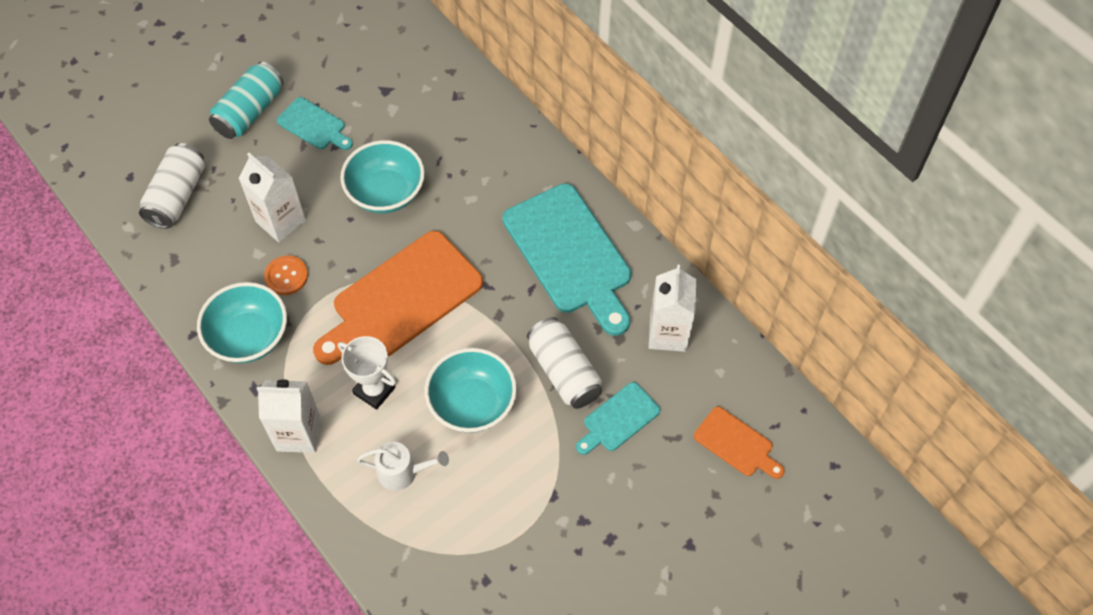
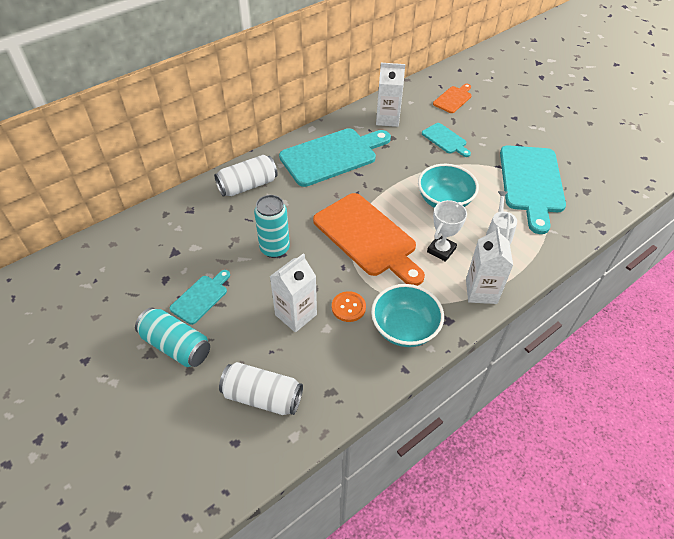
camera: 90 degrees left, 10 degrees down
turquoise bowl [340,140,425,213] -> turquoise can [254,195,290,258]
white can [527,317,602,409] -> white can moved to [214,155,278,197]
none -> turquoise cutting board [500,145,566,234]

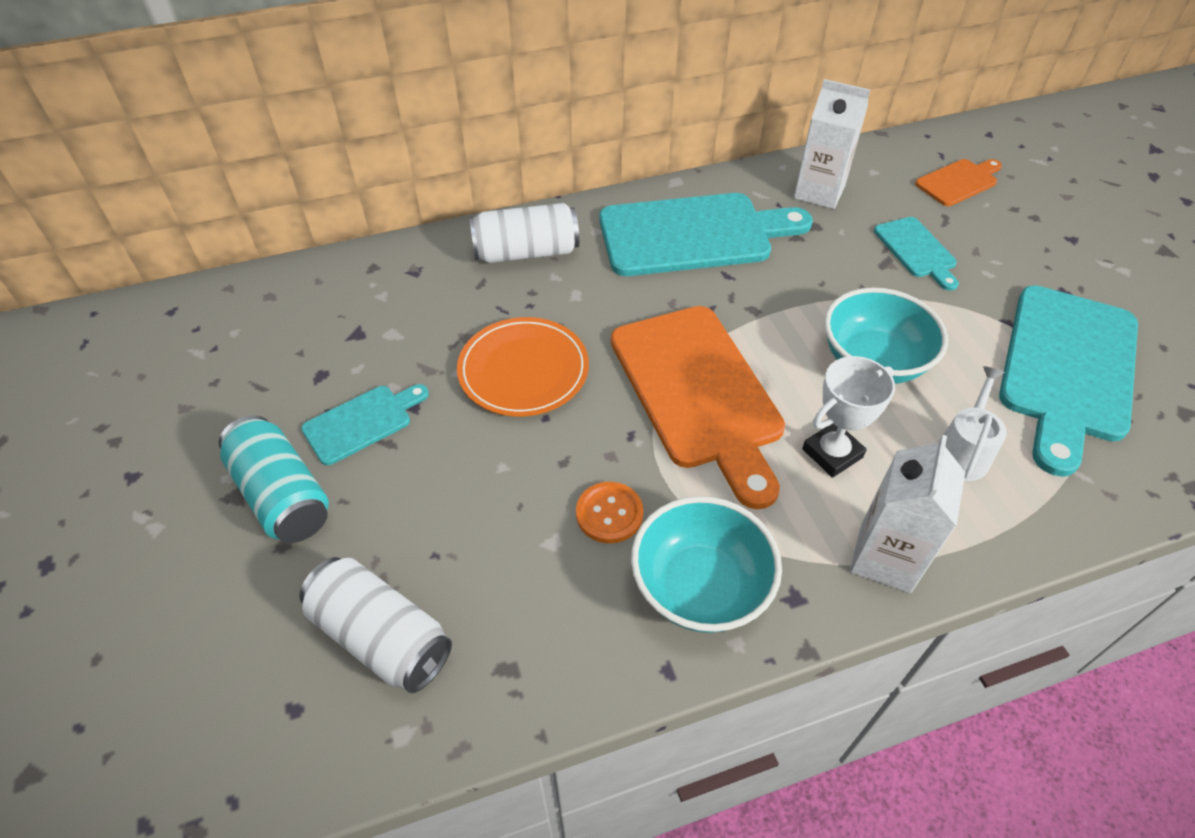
camera: 20 degrees right, 0 degrees up
turquoise can [254,195,290,258] -> orange plate [457,317,589,416]
white carton [270,253,317,333] -> none

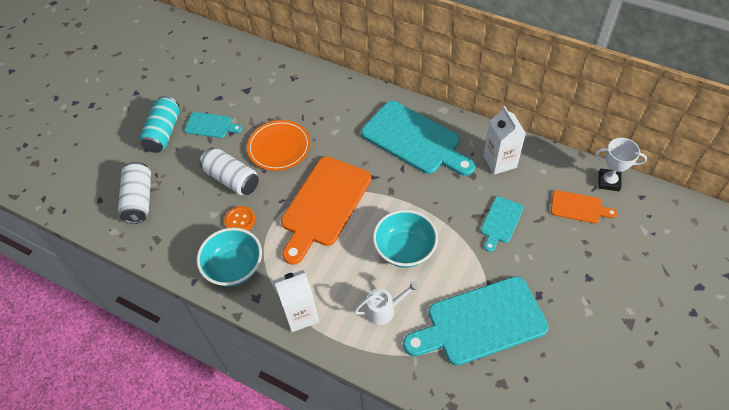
camera: 50 degrees right, 5 degrees up
white can [469,203,579,263] -> white can moved to [199,148,259,195]
white trophy [802,356,895,478] -> white trophy moved to [595,138,647,191]

